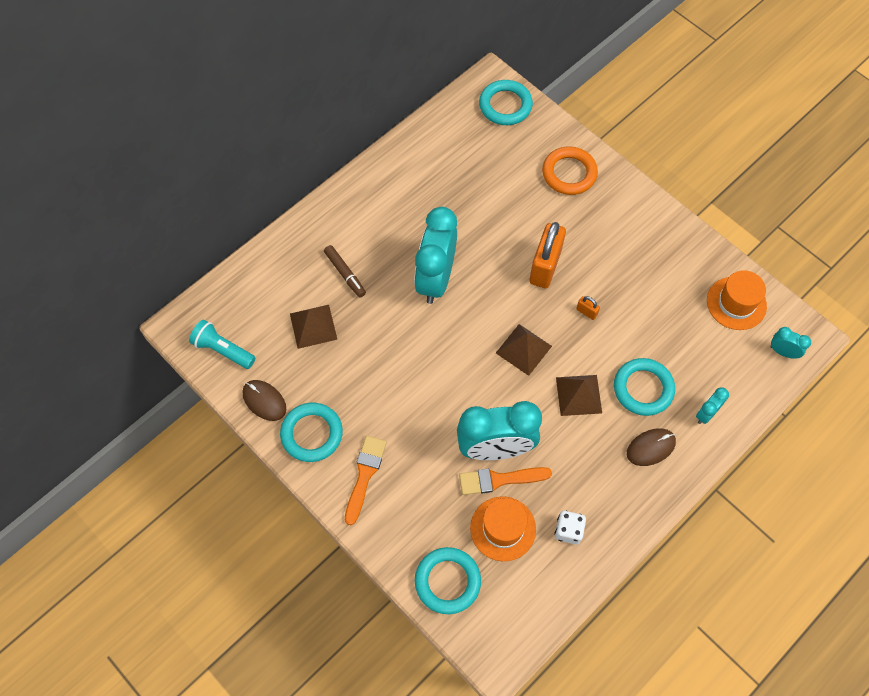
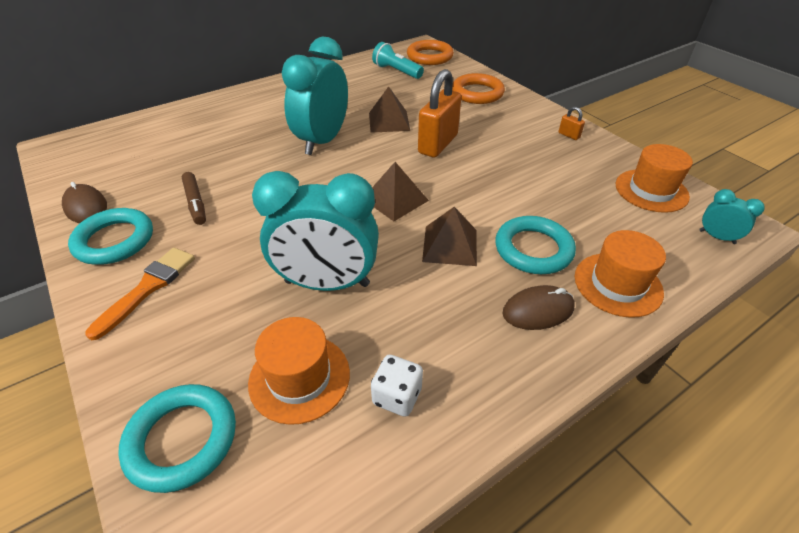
camera: 10 degrees right, 20 degrees down
turquoise flashlight [189,320,255,369] -> turquoise flashlight moved to [372,42,424,79]
brown pyramid [290,305,338,349] -> brown pyramid moved to [369,86,410,133]
brown marker [324,245,366,297] -> brown marker moved to [182,172,206,225]
orange brush [459,467,552,495] -> none
turquoise ring [479,80,533,125] -> orange ring [407,40,454,65]
orange padlock [576,296,600,320] -> orange padlock moved to [559,107,585,140]
turquoise clock [696,387,729,424] -> orange hat [575,230,666,318]

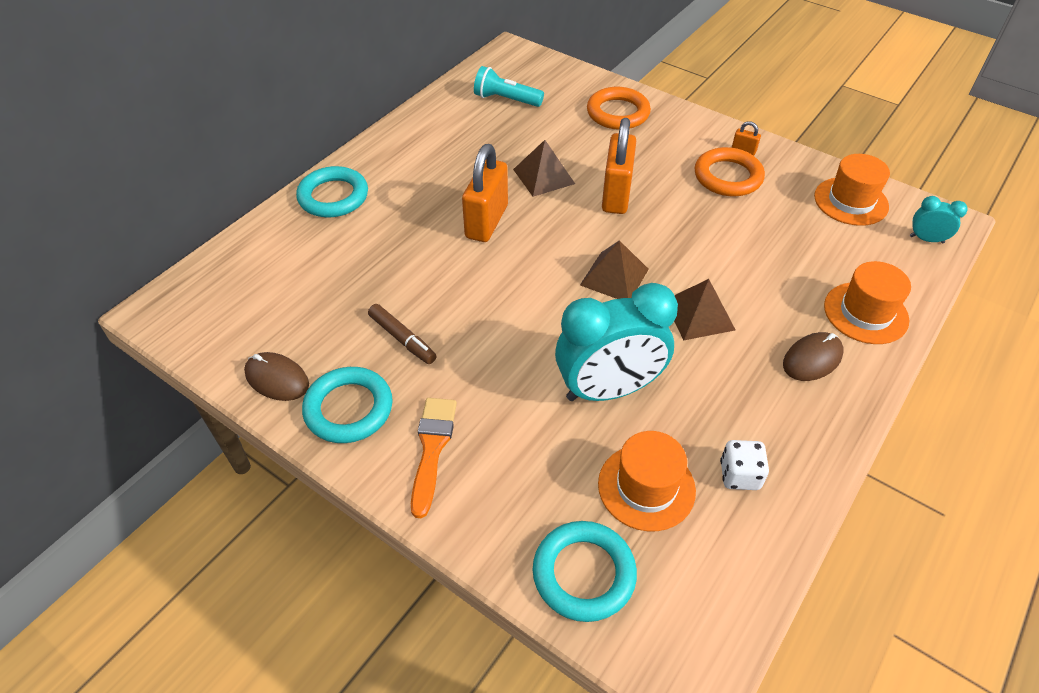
camera: 20 degrees left, 5 degrees up
turquoise clock [282,37,348,155] -> orange padlock [462,144,508,242]
orange ring [407,40,454,65] -> orange ring moved to [695,147,765,196]
turquoise ring [495,216,576,274] -> turquoise ring moved to [296,166,368,217]

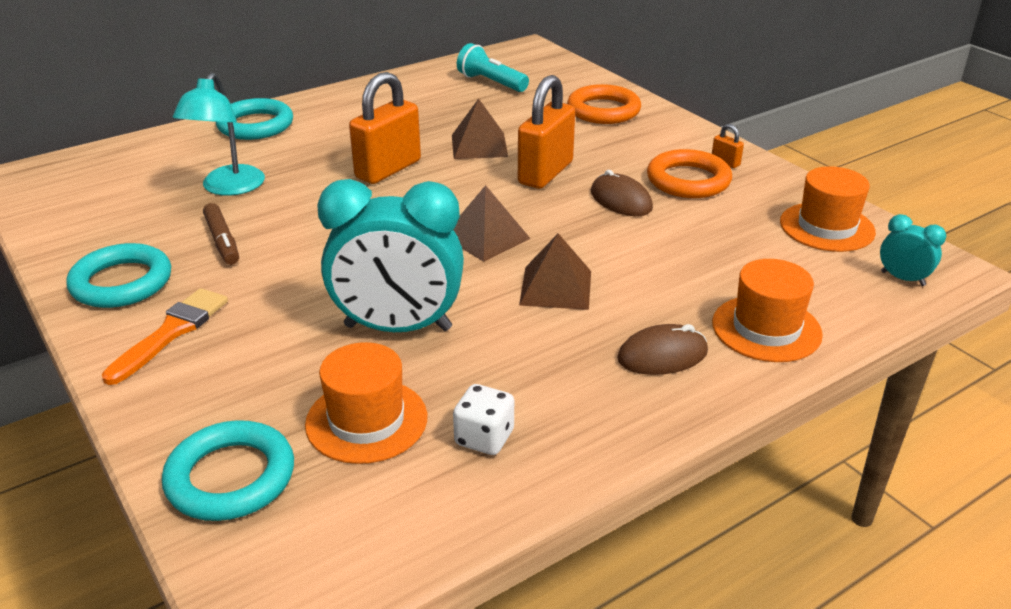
camera: 20 degrees right, 15 degrees down
brown mouse [244,352,309,401] -> brown mouse moved to [591,170,653,216]
none -> turquoise lamp [173,73,265,196]

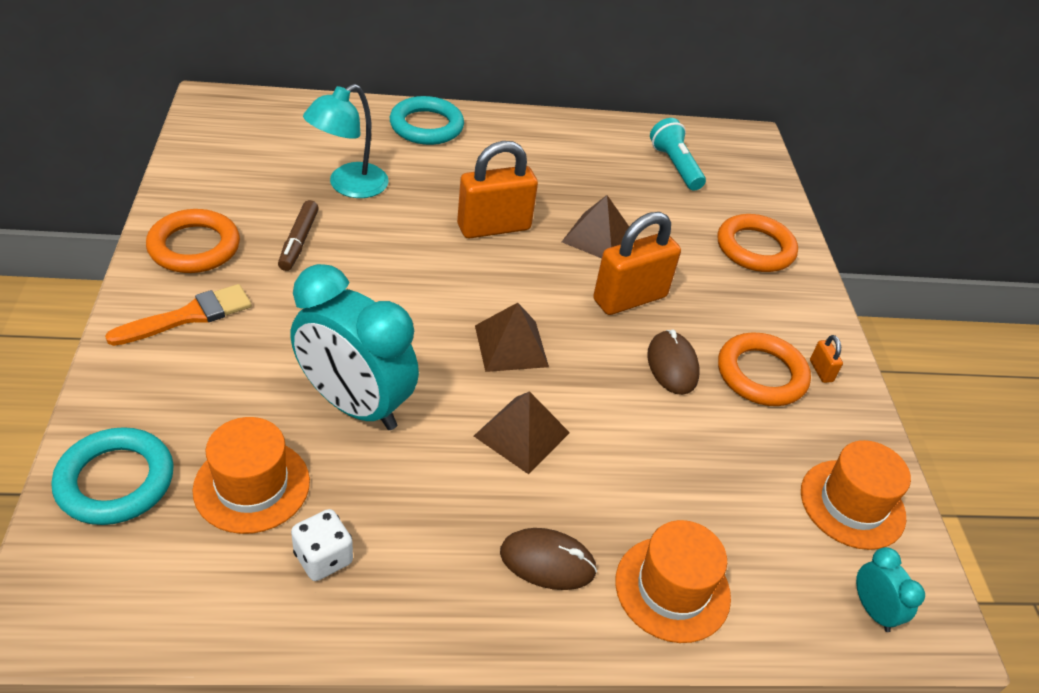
camera: 25 degrees right, 10 degrees up
turquoise ring [66,243,171,308] -> orange ring [146,209,240,273]

